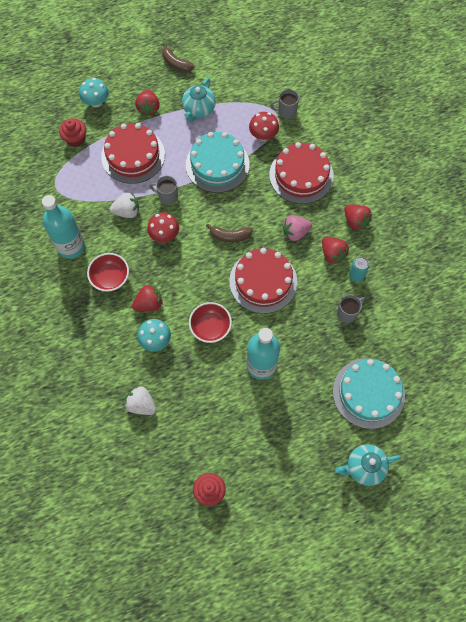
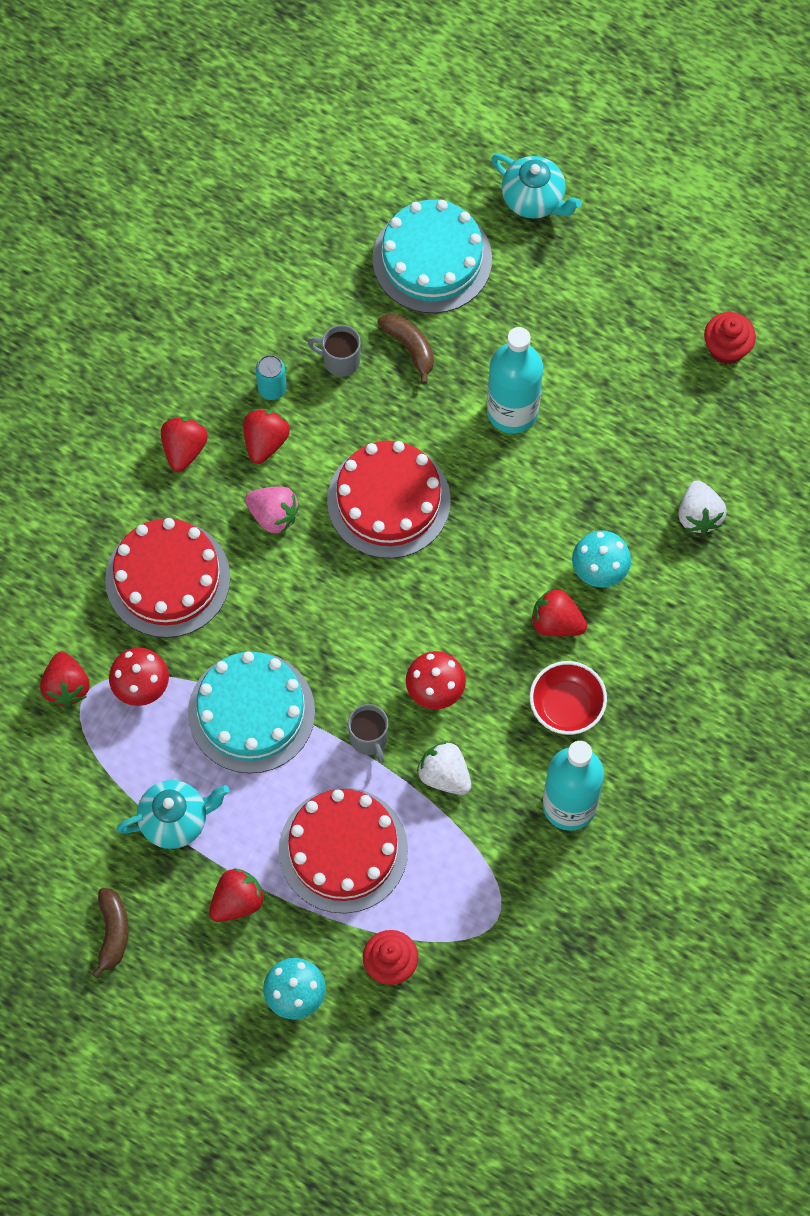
camera: 130 degrees left, 0 degrees up
red bowl [189,302,232,343] -> none
brown banana [206,224,253,242] -> brown banana moved to [377,314,434,384]
grey mug [270,89,299,119] -> red strawberry [40,652,90,707]

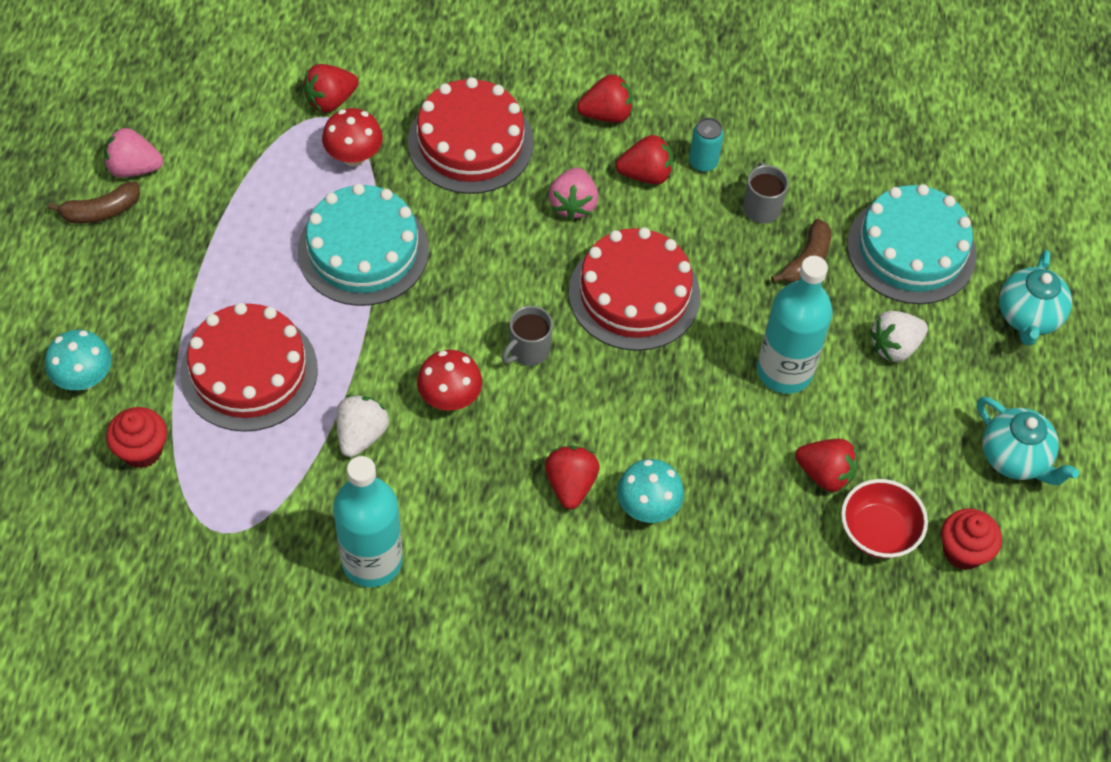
camera: 65 degrees right, 10 degrees down
turquoise teapot [116,780,229,849] -> turquoise teapot moved to [977,397,1079,485]
red strawberry [209,868,265,922] -> red strawberry moved to [795,439,858,492]
grey mug [348,704,388,764] -> grey mug moved to [502,306,553,366]
red bowl [529,661,607,735] -> red bowl moved to [841,479,928,558]
white strawberry [678,480,727,534] -> white strawberry moved to [870,311,928,362]
none -> pink strawberry [104,128,163,178]

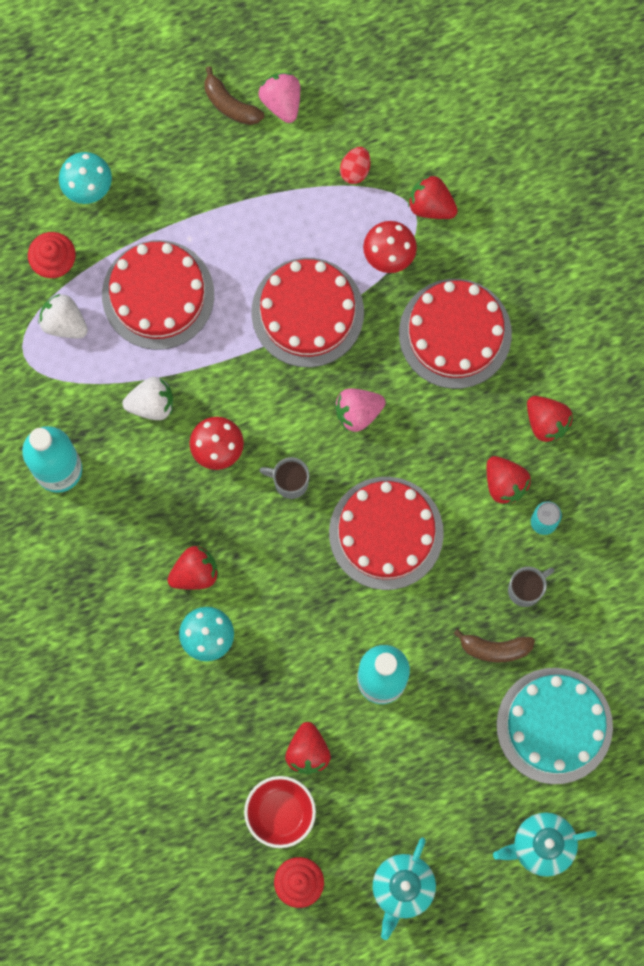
camera: 65 degrees right, 20 degrees up
turquoise cake [298,183,429,306] -> red cake [251,258,364,367]
pink strawberry [548,167,598,220] -> pink strawberry moved to [335,388,386,432]
white strawberry [870,311,928,362] -> white strawberry moved to [38,294,88,338]
none -> red egg [340,147,370,184]

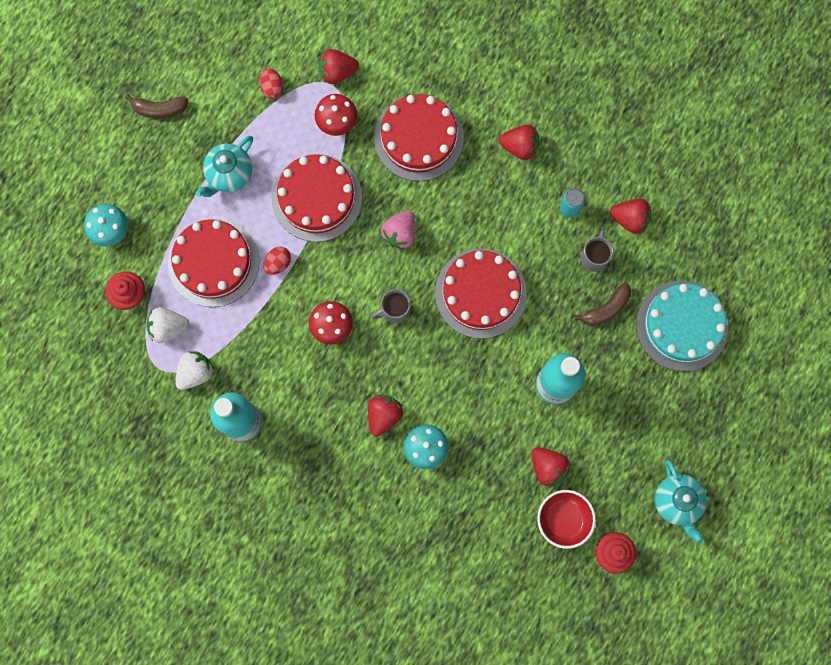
camera: 40 degrees left, 0 degrees up
white strawberry [122,377,173,420] -> white strawberry moved to [175,351,214,390]
pink strawberry [259,73,300,123] -> none
red strawberry [487,456,531,505] -> red strawberry moved to [610,199,651,234]
turquoise teapot [493,812,597,877] -> turquoise teapot moved to [196,136,253,197]
none -> red egg [263,247,291,275]

